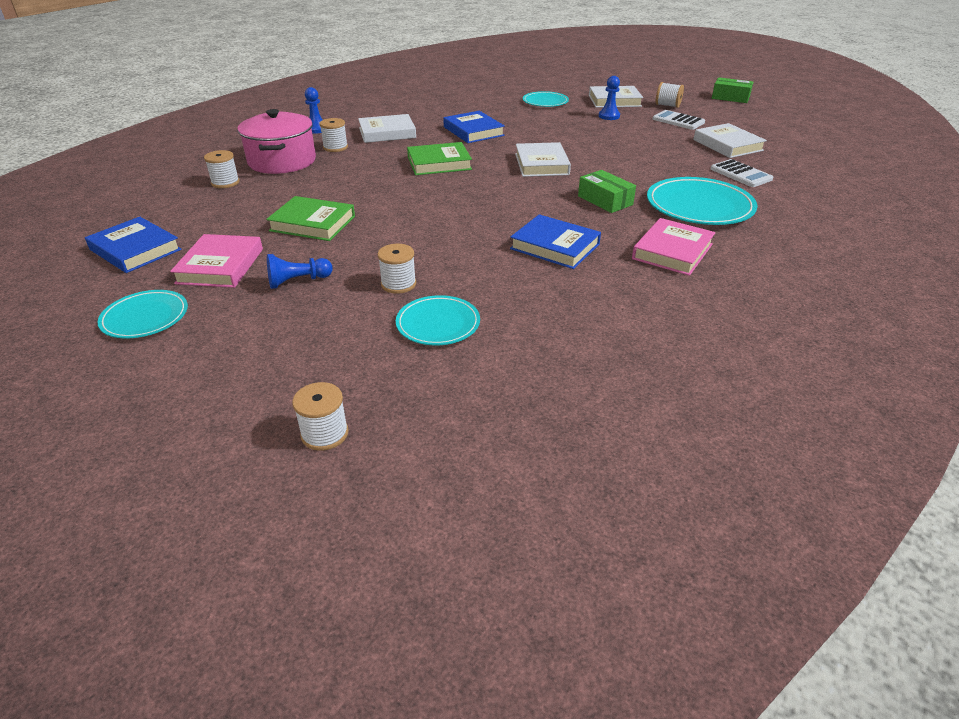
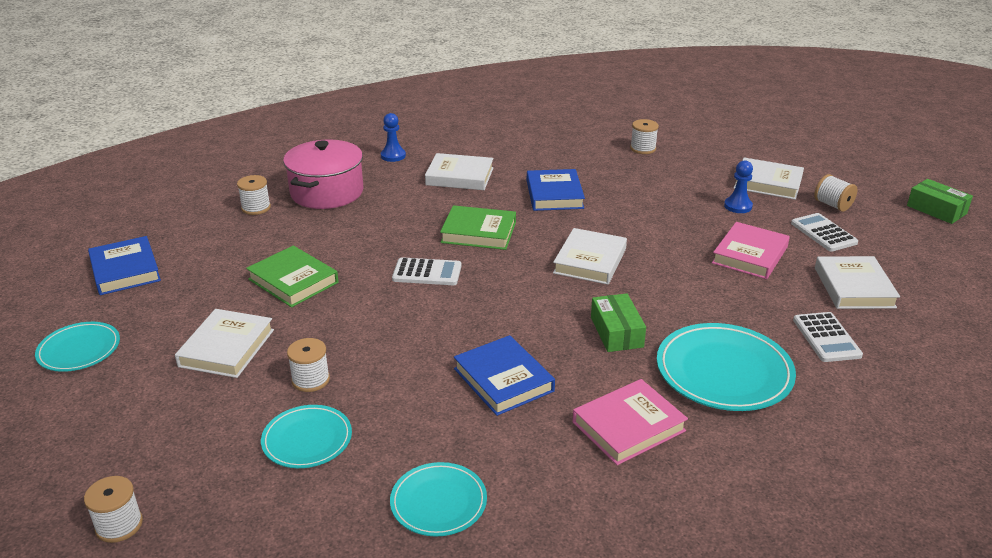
camera: 25 degrees right, 5 degrees down
pink book [170,234,263,288] -> pink book moved to [712,222,790,279]
blue pawn [267,254,332,289] -> white book [175,309,274,378]
white spool [319,118,348,152] -> white spool moved to [630,119,659,154]
turquoise plate [523,91,569,107] -> turquoise plate moved to [390,462,487,537]
none -> white calculator [392,257,462,285]

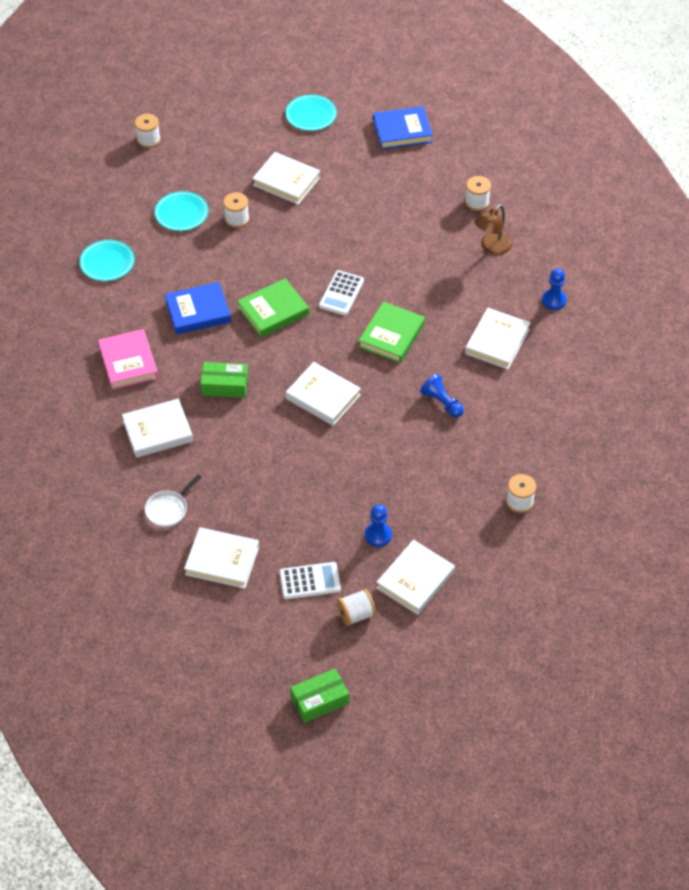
camera: 105 degrees right, 20 degrees up
green book [246,246,339,308] -> green book moved to [237,278,309,337]
pink pot [283,140,364,209] -> brown lamp [475,205,512,255]
blue book [527,169,585,211] -> blue pawn [420,374,464,418]
turquoise plate [657,323,796,411] -> white book [122,399,193,458]
pink book [712,222,790,279] -> none
white calculator [793,312,863,362] -> white pan [145,474,201,527]

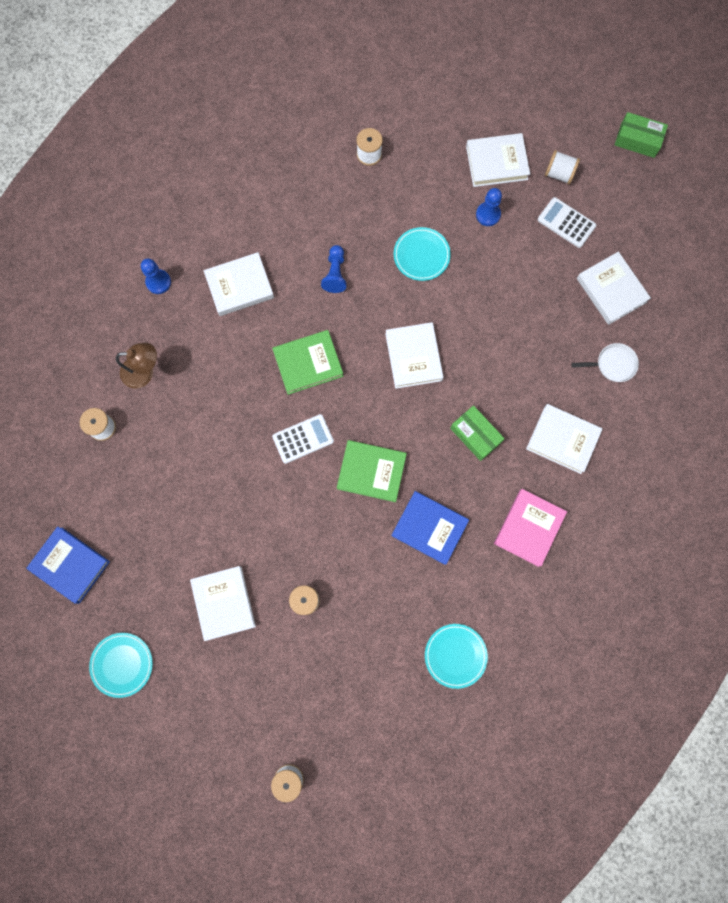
camera: 135 degrees left, 25 degrees up
turquoise plate [155,191,209,231] -> turquoise plate moved to [394,227,451,281]

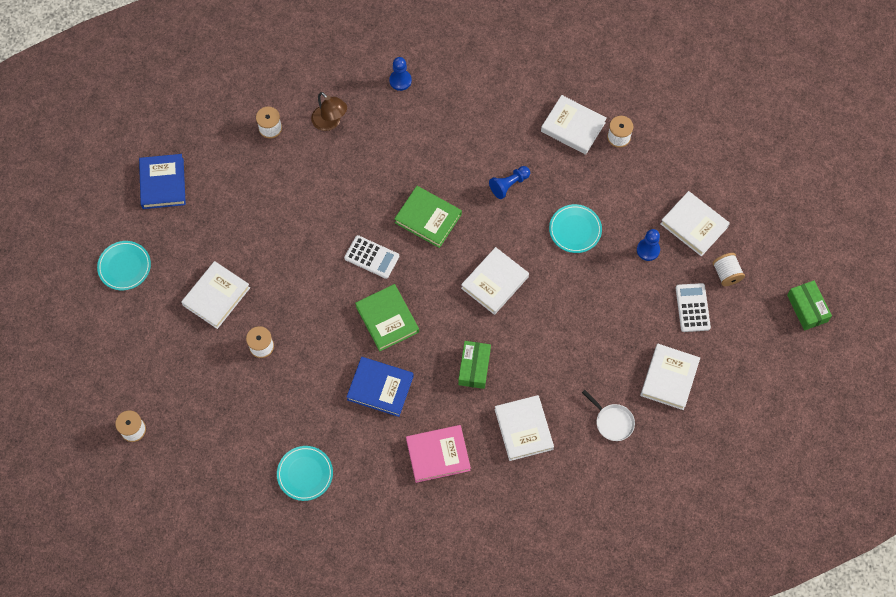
camera: 50 degrees right, 10 degrees down
white book [204,252,274,316] -> white book moved to [541,95,607,155]
blue book [391,491,469,565] -> blue book turned 60 degrees counterclockwise [347,357,414,417]

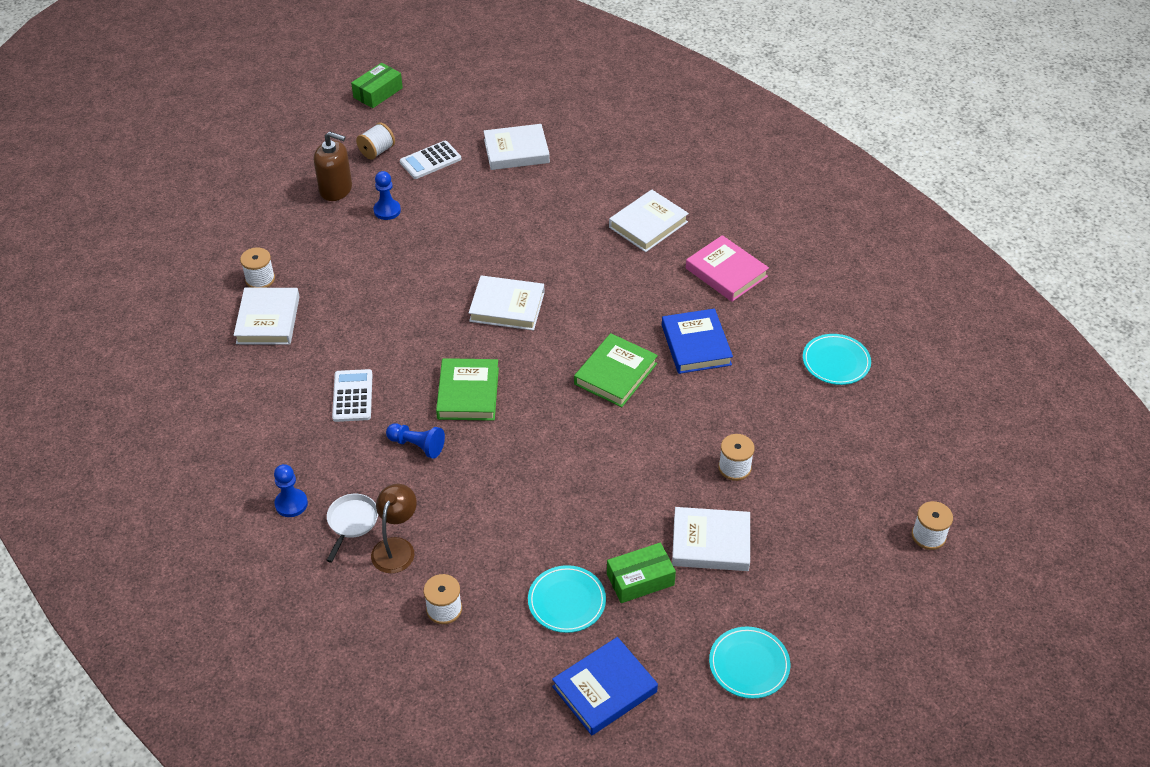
camera: 120 degrees left, 20 degrees down
white calculator [344,235,399,279] -> white calculator moved to [332,369,373,422]
green box [458,341,491,389] -> green box moved to [607,542,676,603]
blue pawn [489,166,530,199] -> blue pawn moved to [386,423,445,459]
turquoise plate [549,204,602,253] -> turquoise plate moved to [528,565,606,633]
white pan [582,390,635,441] -> white pan moved to [326,494,378,563]
white book [660,191,730,256] -> brown soap dispenser [314,131,352,201]

